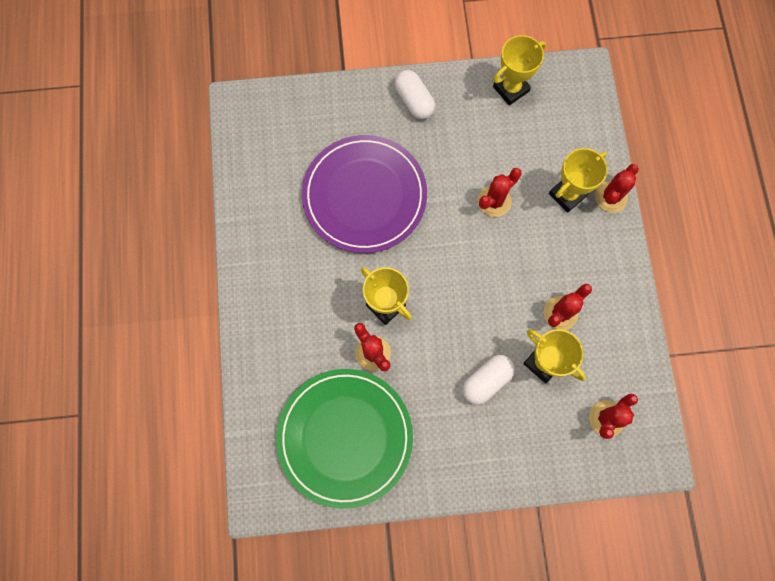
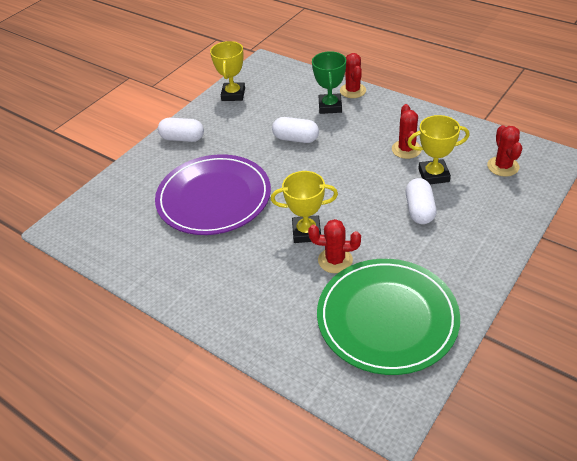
camera: 45 degrees left, 30 degrees down
red cactus [478,168,522,217] -> white capsule [272,117,319,143]
yellow trophy [549,148,608,213] -> green trophy [312,51,346,114]

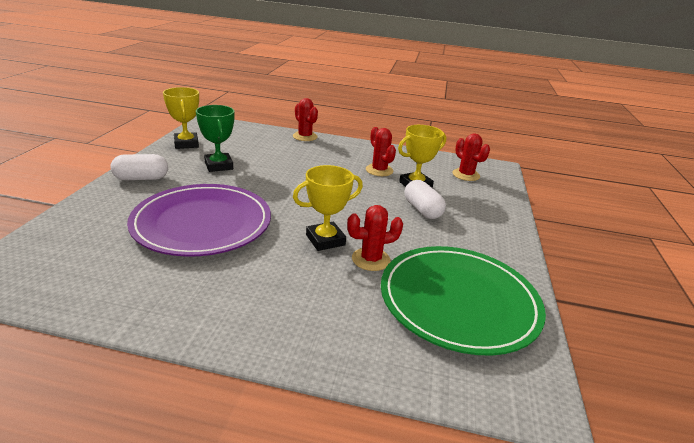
camera: 30 degrees left, 15 degrees down
white capsule [272,117,319,143] -> none
green trophy [312,51,346,114] -> green trophy moved to [196,105,235,172]

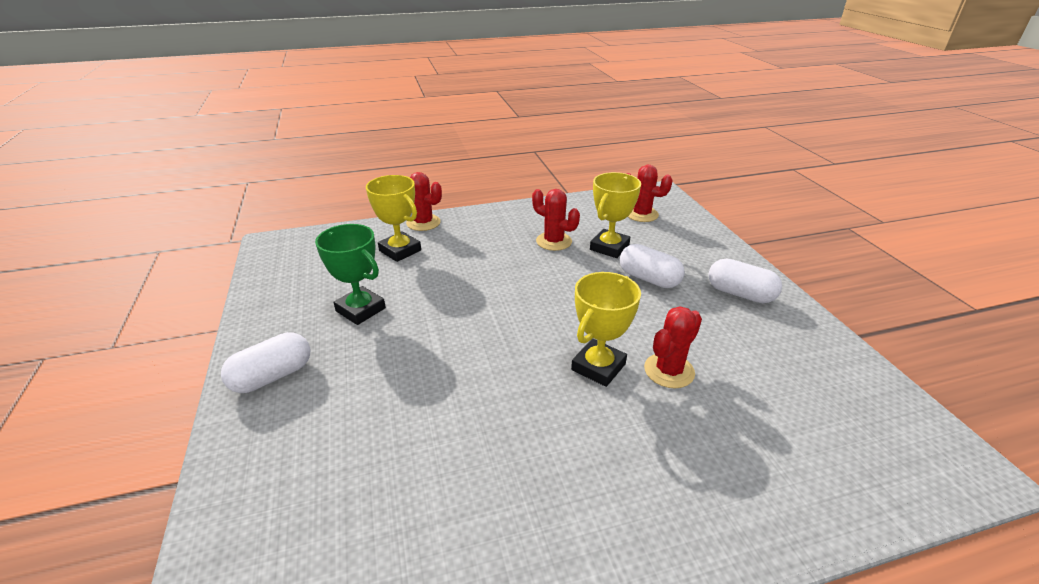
camera: 25 degrees left, 5 degrees up
purple plate [127,184,271,257] -> none
yellow trophy [163,87,199,149] -> yellow trophy moved to [366,175,421,262]
green plate [381,246,546,356] -> none
none -> white capsule [708,258,782,303]

